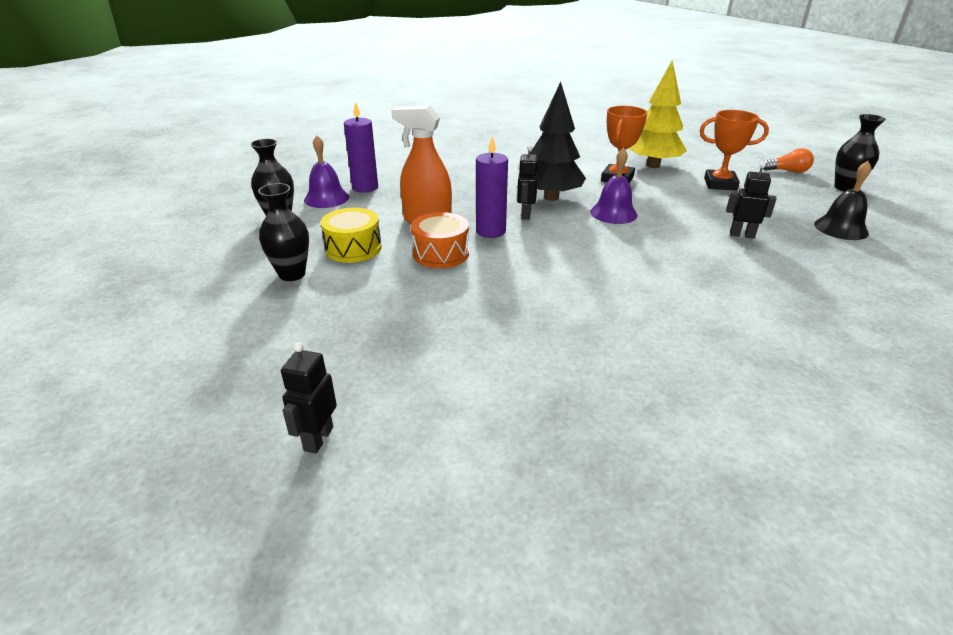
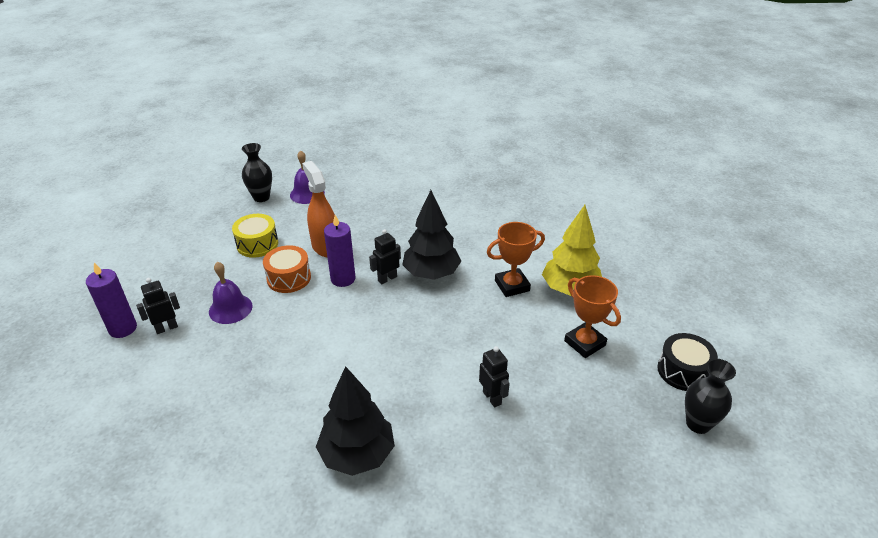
camera: 45 degrees right, 5 degrees up
black vase [258,183,309,281] -> none
black robot [281,342,337,454] -> black robot moved to [136,278,180,334]
purple candle [344,102,378,193] -> purple candle moved to [86,263,137,338]
purple bell [590,148,638,224] -> purple bell moved to [209,262,253,324]
orange light bulb [763,148,814,173] -> black drum [657,333,718,391]
black bell [814,161,871,240] -> none
none -> black tree [316,366,395,476]

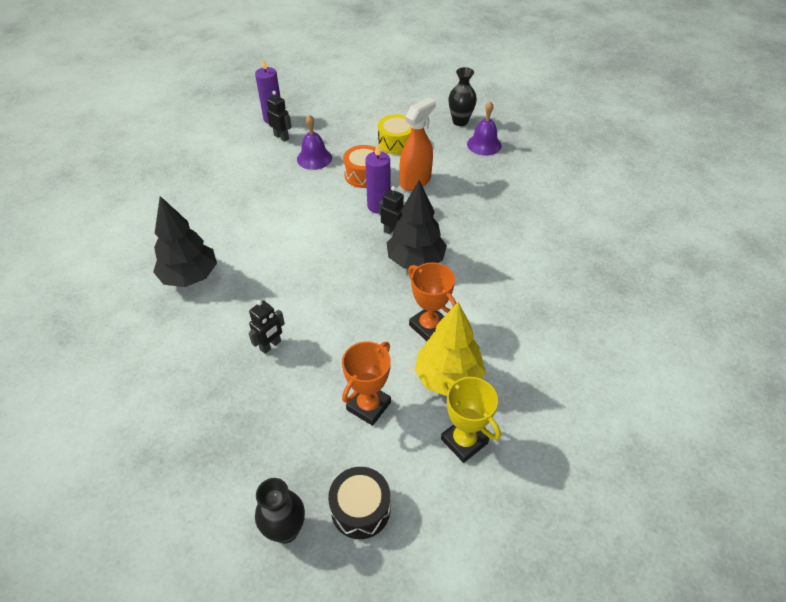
camera: 70 degrees right, 10 degrees up
none -> yellow trophy [441,377,501,463]

